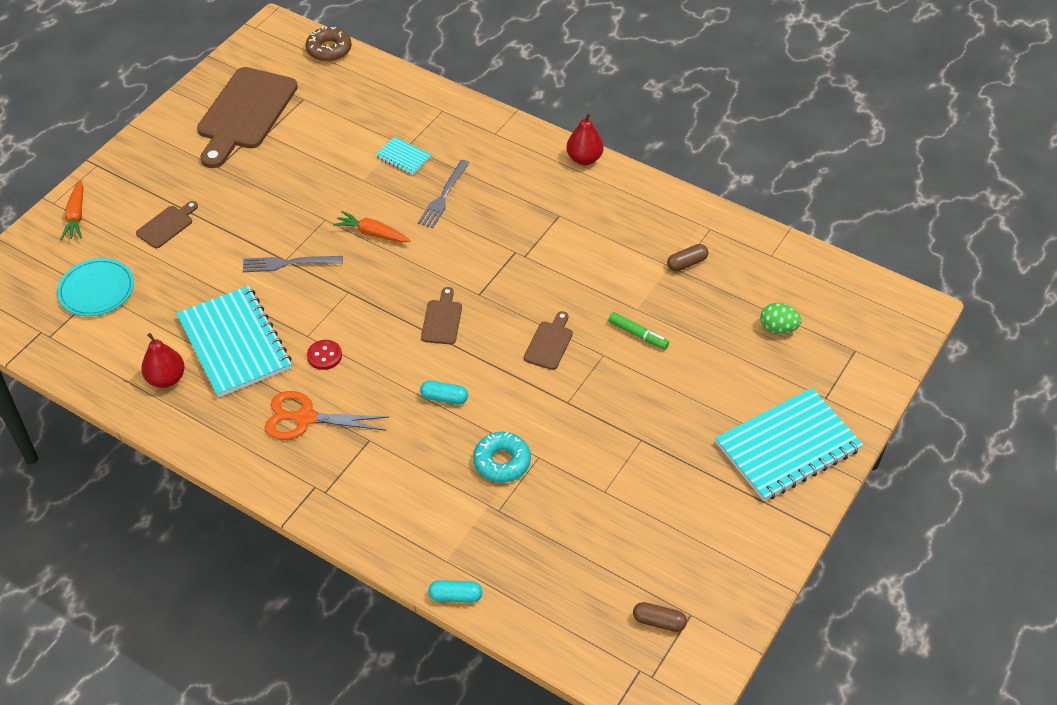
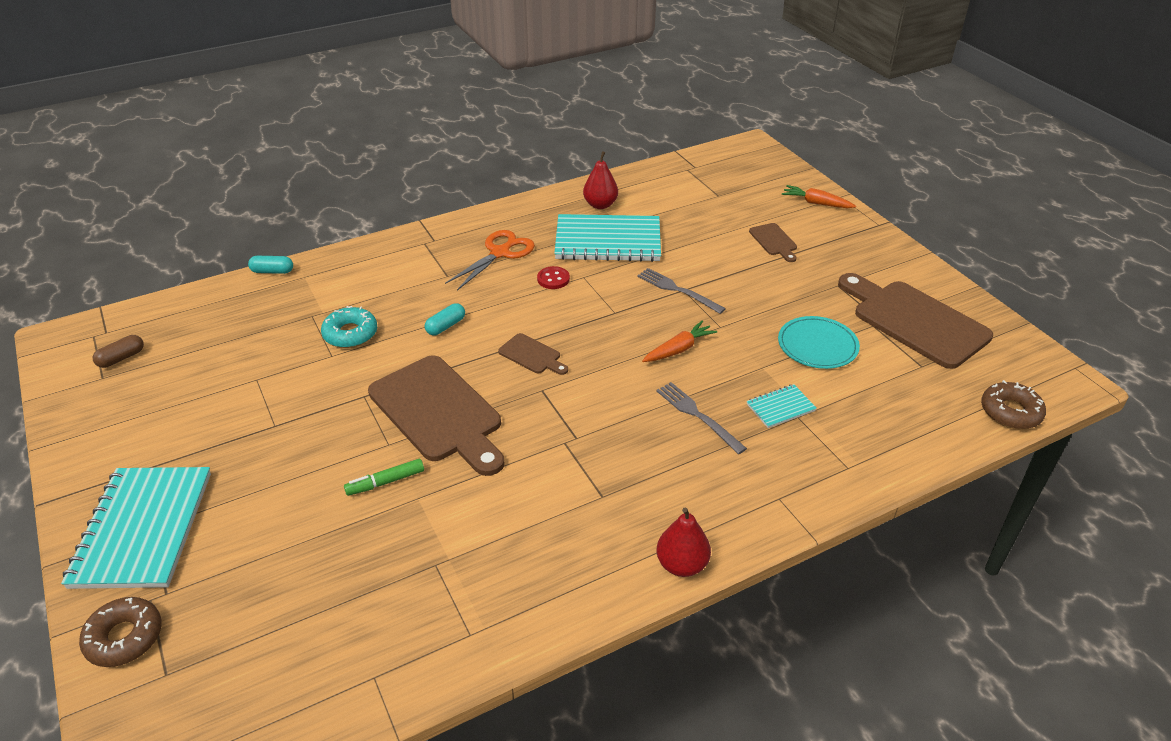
camera: 120 degrees right, 10 degrees down
turquoise plate [57,258,134,316] -> turquoise plate moved to [778,316,860,369]
grey fork [243,256,343,272] -> grey fork turned 75 degrees counterclockwise [637,268,726,314]
turquoise capsule [428,580,483,603] -> turquoise capsule turned 60 degrees clockwise [248,256,293,274]
brown cutting board [524,311,573,370] -> brown cutting board [368,355,504,476], size x2.20
brown capsule [667,244,709,271] -> none
green egg [760,303,801,334] -> none
none -> brown donut [79,597,162,667]

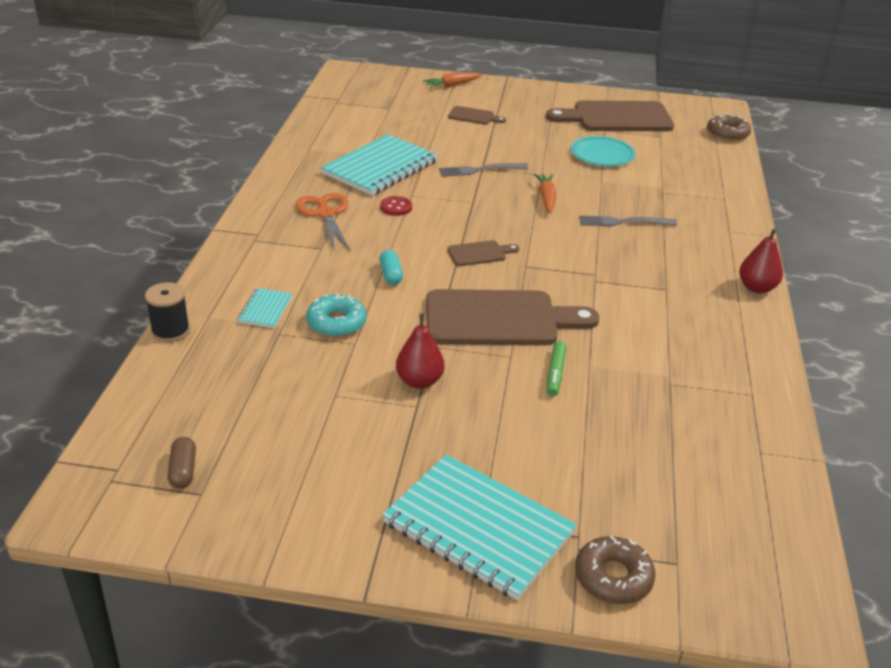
camera: 55 degrees left, 5 degrees down
turquoise capsule [248,256,293,274] -> black spool [145,282,190,342]
red pear [583,151,618,209] -> red pear moved to [396,313,445,389]
turquoise notebook [747,384,817,428] -> turquoise notebook moved to [237,288,293,328]

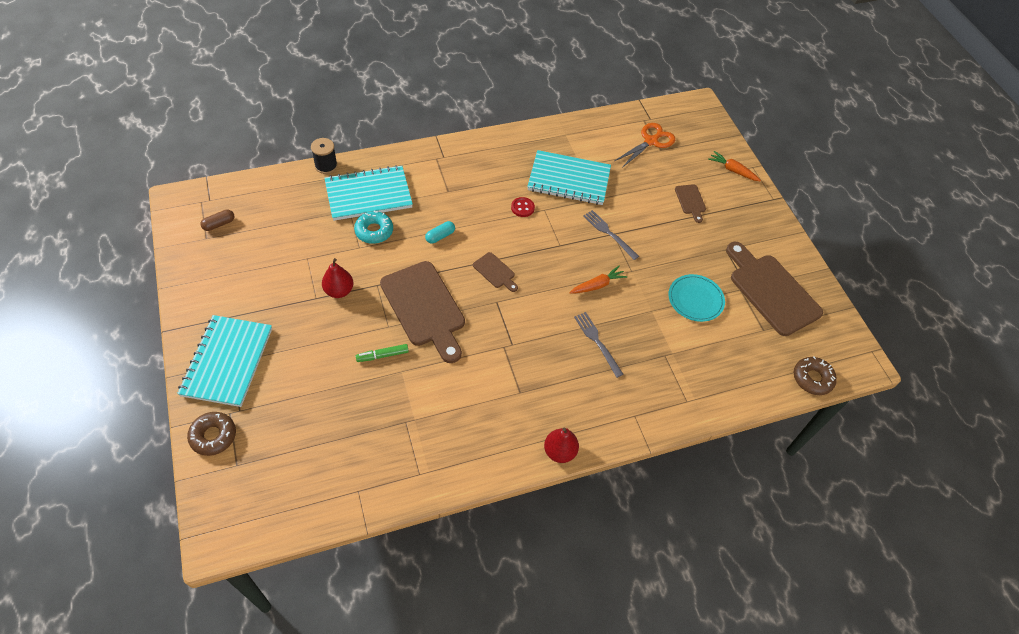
camera: 60 degrees right, 20 degrees up
turquoise notebook [237,288,293,328] -> turquoise notebook [325,165,413,221], size x2.21
orange scissors [296,193,350,250] -> orange scissors moved to [615,123,675,168]

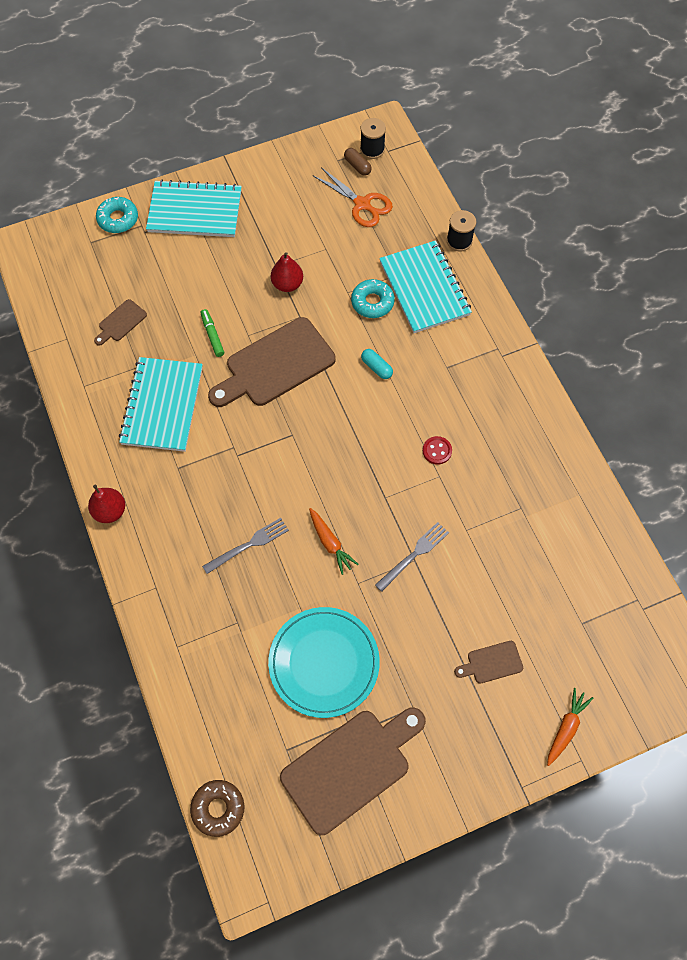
camera: 90 degrees right, 10 degrees up
brown donut [187,412,236,456] -> turquoise donut [96,197,138,233]
brown cutting board [473,252,518,292] -> brown cutting board moved to [94,299,147,346]
turquoise notebook [527,150,611,205] -> turquoise notebook moved to [119,357,203,452]
orange scissors [615,123,675,168] -> orange scissors moved to [313,167,393,227]
turquoise plate [669,274,725,322] -> turquoise plate [268,607,380,718], size x1.52
none -> black spool [360,118,386,159]

